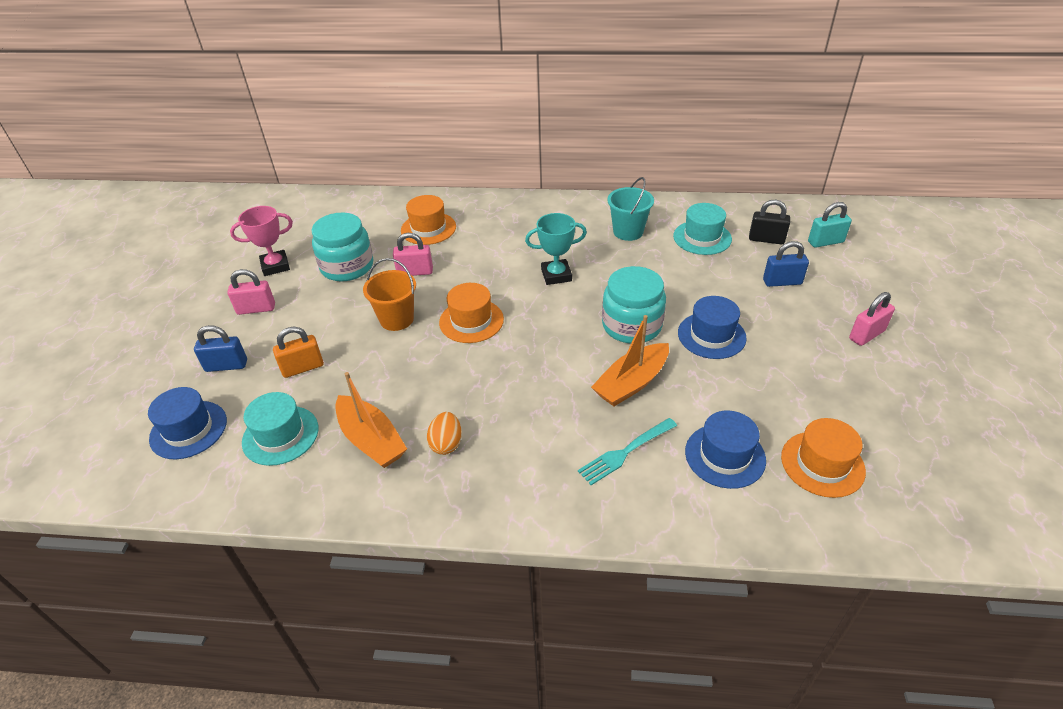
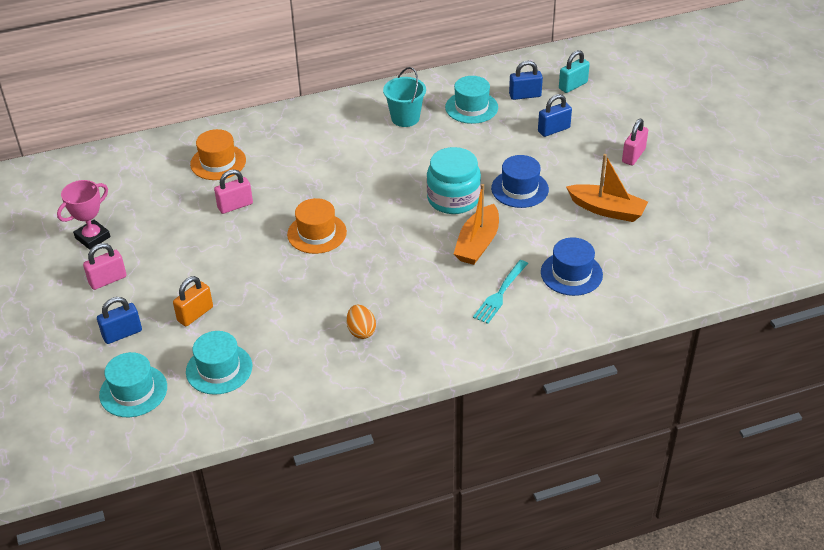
camera: 25 degrees left, 0 degrees up
blue hat [148,387,227,459] -> turquoise hat [99,352,167,417]
turquoise jar [311,213,373,281] -> none
orange boat [335,372,407,468] -> orange boat moved to [566,154,648,222]
orange bucket [363,258,416,331] -> none
turquoise trophy [525,213,587,285] -> none
black padlock [749,200,790,244] -> blue padlock [509,61,543,100]
orange hat [781,418,866,498] -> none

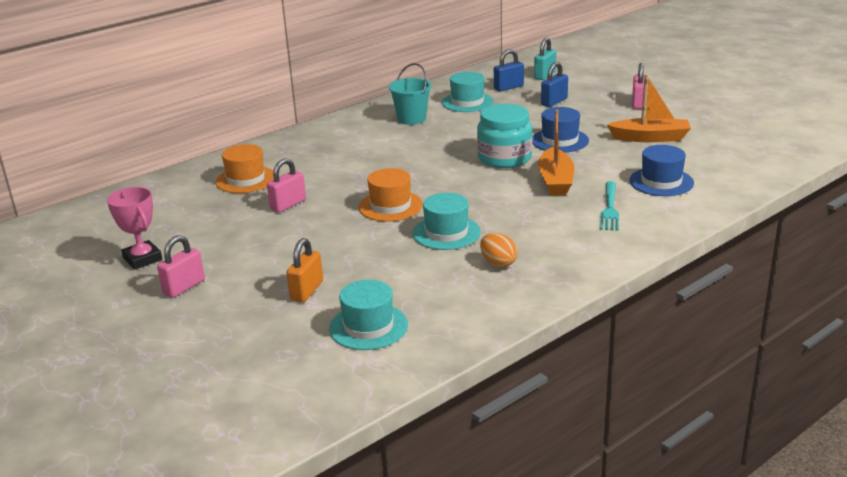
camera: 20 degrees left, 15 degrees down
pink trophy [57,180,110,250] -> pink trophy turned 60 degrees counterclockwise [107,187,162,270]
blue padlock [97,297,142,344] -> none
turquoise hat [99,352,167,417] -> turquoise hat moved to [413,193,481,250]

